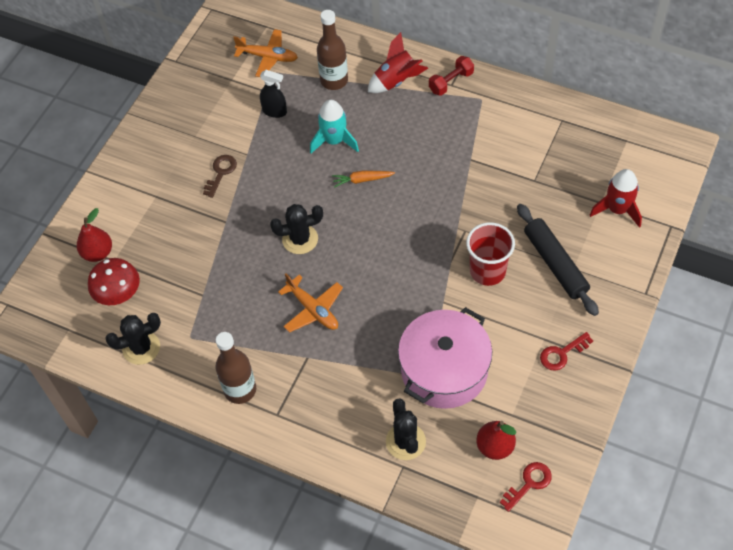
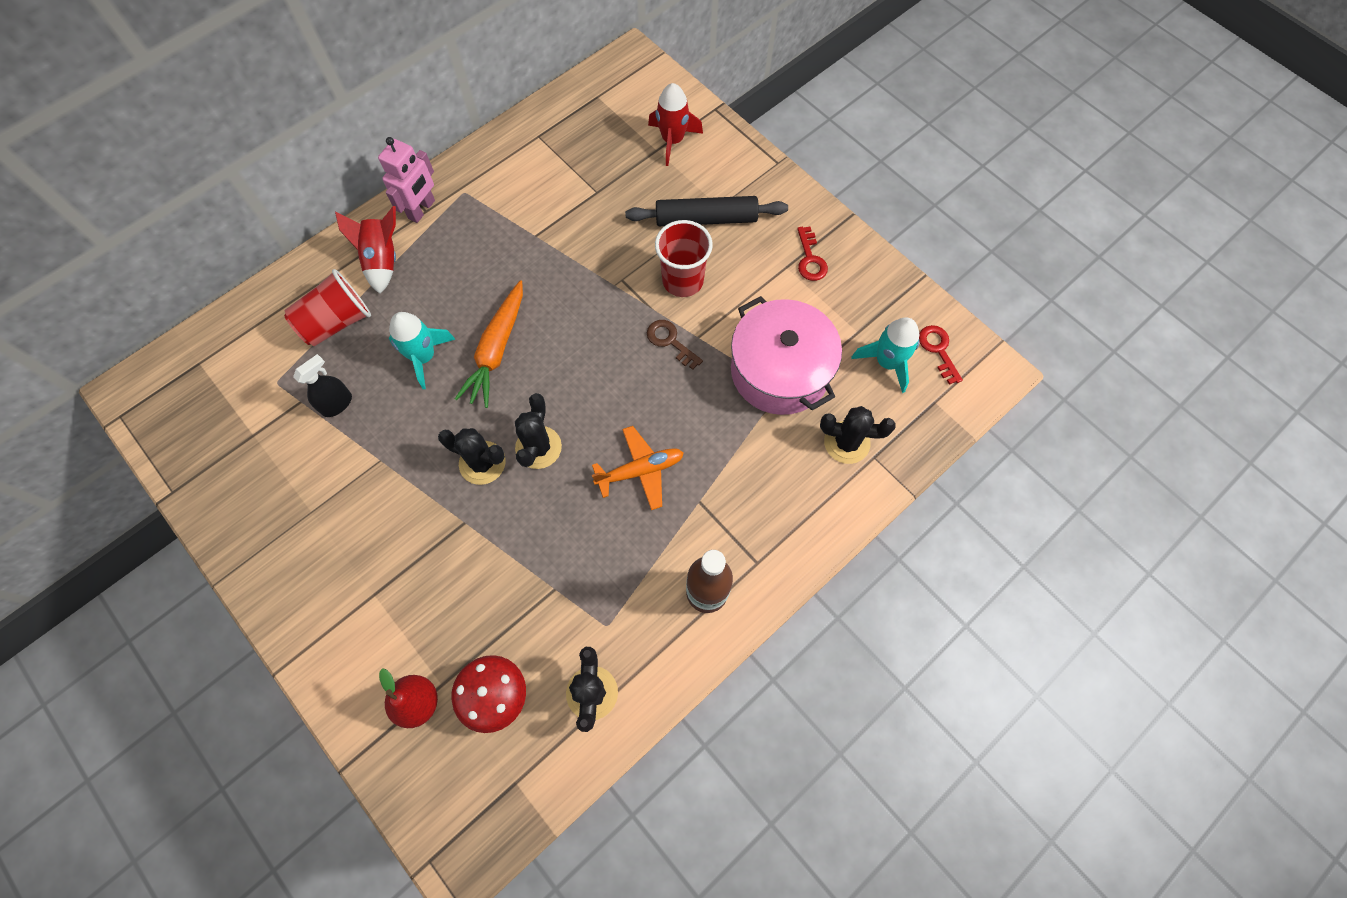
camera: 70 degrees left, 10 degrees up
brown key [203,155,237,198] -> brown key moved to [647,320,703,370]
orange plane [233,29,298,77] -> none
brown bottle [317,10,348,90] -> red cup [284,269,371,346]
orange carrot [332,170,395,188] -> orange carrot [455,280,523,408], size x1.81
red dumbbell [429,56,474,96] -> pink robot [378,137,435,223]
red pear [476,421,516,460] -> turquoise rocket [851,317,919,393]
none -> black cactus [438,428,506,485]

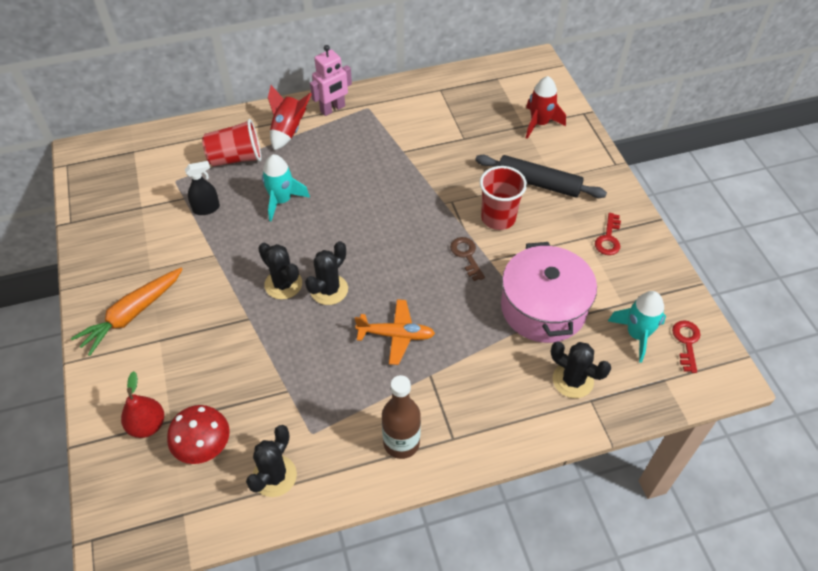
camera: 25 degrees right, 15 degrees down
orange carrot [455,280,523,408] -> orange carrot moved to [71,268,183,356]

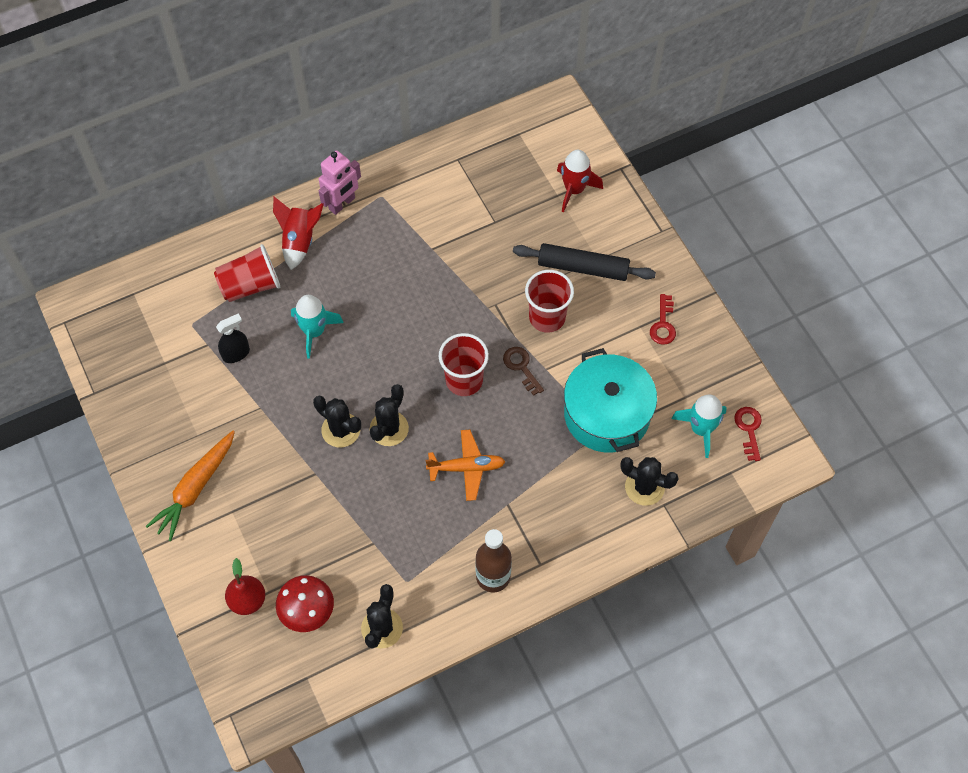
camera: 10 degrees left, 10 degrees up
pink pot [501,242,597,343] -> turquoise pot [564,348,657,453]
none -> red cup [439,333,489,396]

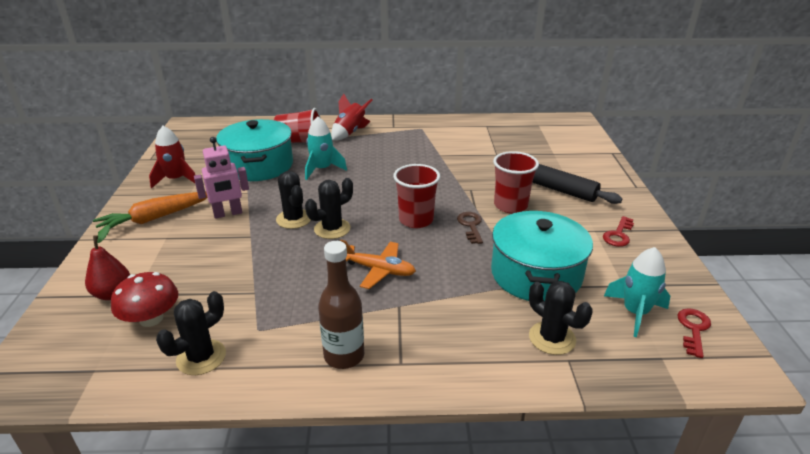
camera: 25 degrees right, 30 degrees down
black spray bottle [216,313,250,363] -> turquoise pot [216,119,293,181]
pink robot [319,150,361,215] -> pink robot moved to [194,137,249,219]
red rocket [557,150,603,212] -> red rocket moved to [149,126,195,188]

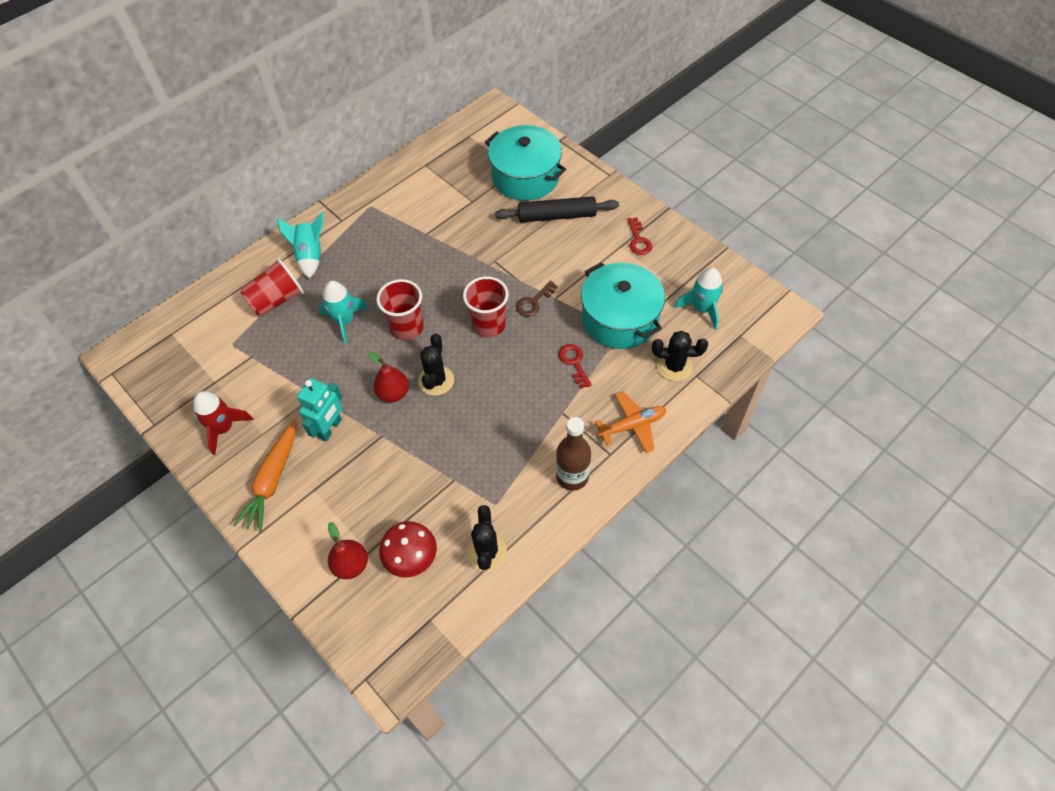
camera: 40 degrees left, 25 degrees up
pink robot [194,137,249,219] -> turquoise robot [297,378,342,442]
turquoise pot [216,119,293,181] -> turquoise pot moved to [485,125,566,201]
black cactus [276,171,311,229] -> red pear [368,351,409,402]
red rocket [331,94,373,140] -> turquoise rocket [277,212,323,279]
orange plane [340,240,416,289] -> orange plane moved to [595,392,666,453]
brown key [457,212,483,244] -> brown key turned 90 degrees counterclockwise [516,281,558,317]
red cup [493,151,539,213] -> red cup moved to [377,279,423,340]
red key [677,308,711,358] -> red key moved to [558,344,592,389]

